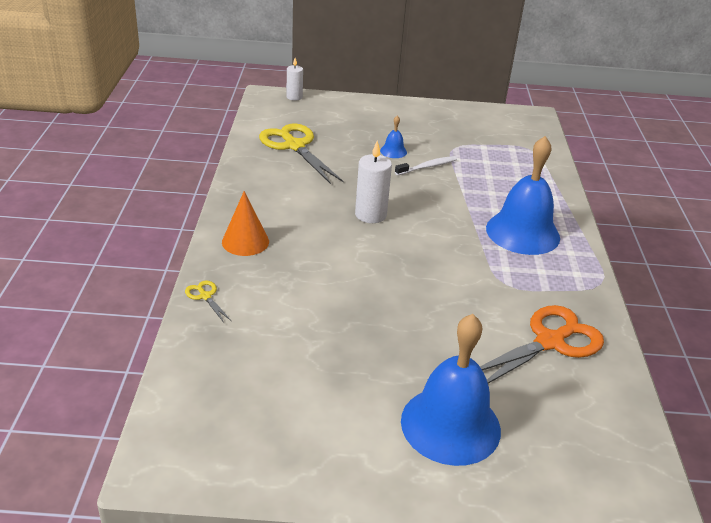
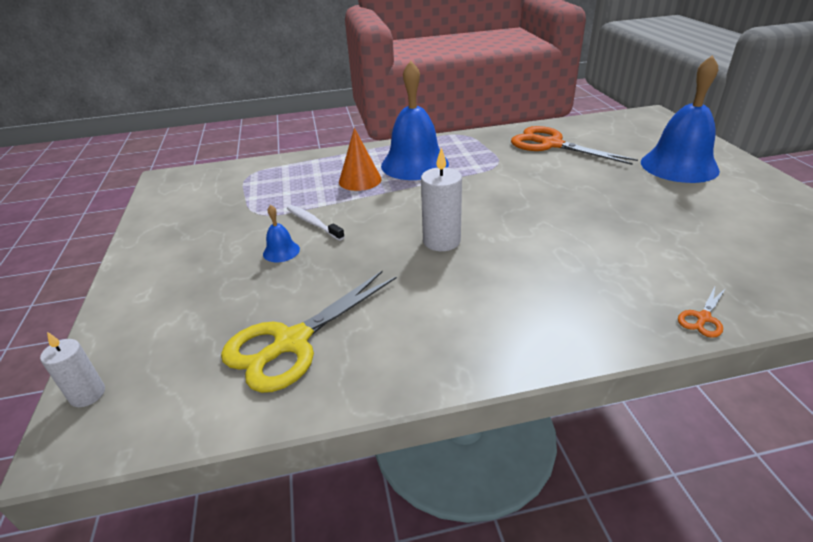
camera: 100 degrees left, 0 degrees up
yellow scissors [185,280,231,323] -> orange scissors [678,287,726,338]
orange cone [222,191,269,256] -> orange cone moved to [339,128,382,191]

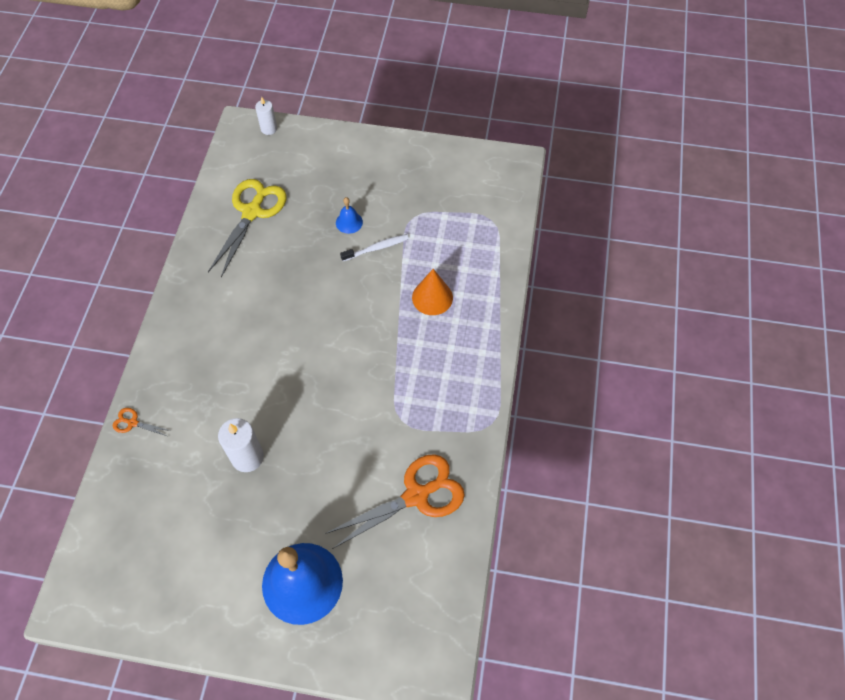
camera: 110 degrees right, 25 degrees up
yellow scissors [221,271,397,393] -> yellow scissors turned 45 degrees clockwise [208,179,286,277]
blue bell [381,61,449,180] -> none
white candle [421,148,462,251] -> white candle moved to [218,418,264,472]
orange scissors [678,287,726,338] -> orange scissors turned 45 degrees counterclockwise [113,408,171,436]

